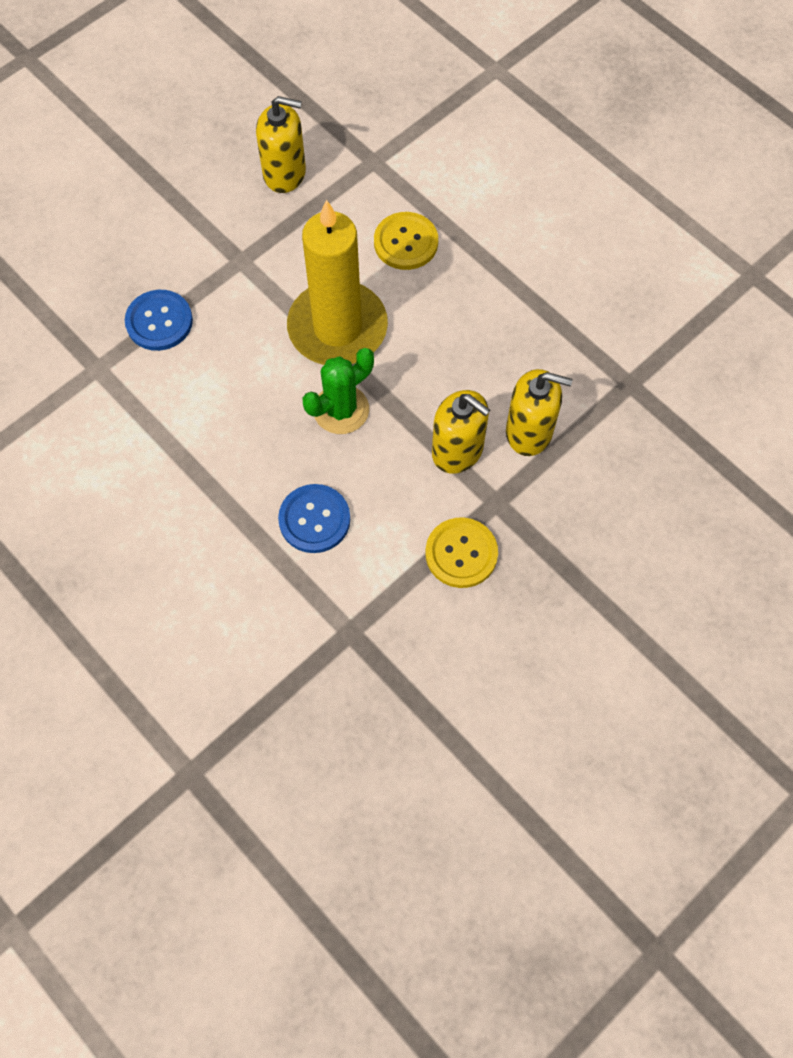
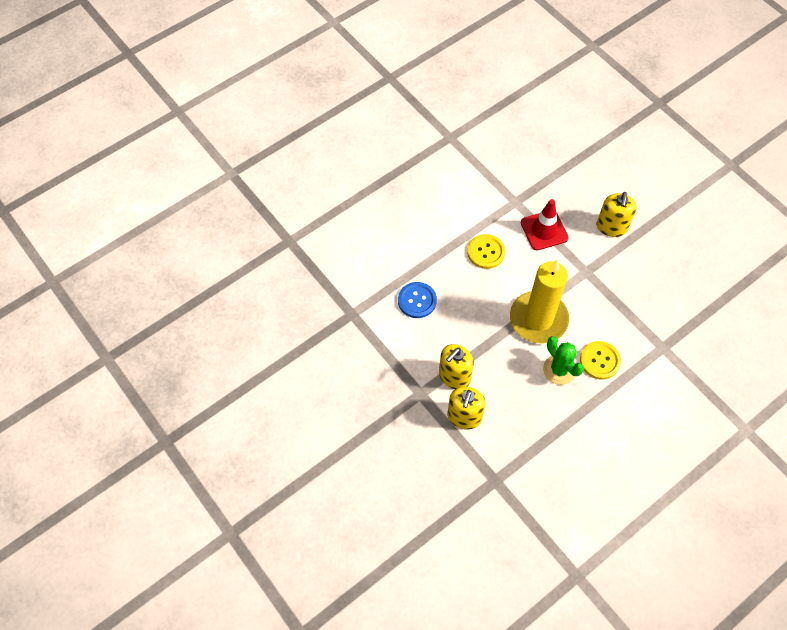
camera: 95 degrees right, 5 degrees down
blue button [125,290,193,351] -> red traffic cone [521,199,569,251]
yellow soap dispenser [256,96,306,193] -> yellow soap dispenser moved to [597,192,637,237]
green cactus [303,348,374,434] -> green cactus moved to [543,336,584,385]
yellow button [425,518,498,588] -> yellow button moved to [467,234,506,269]

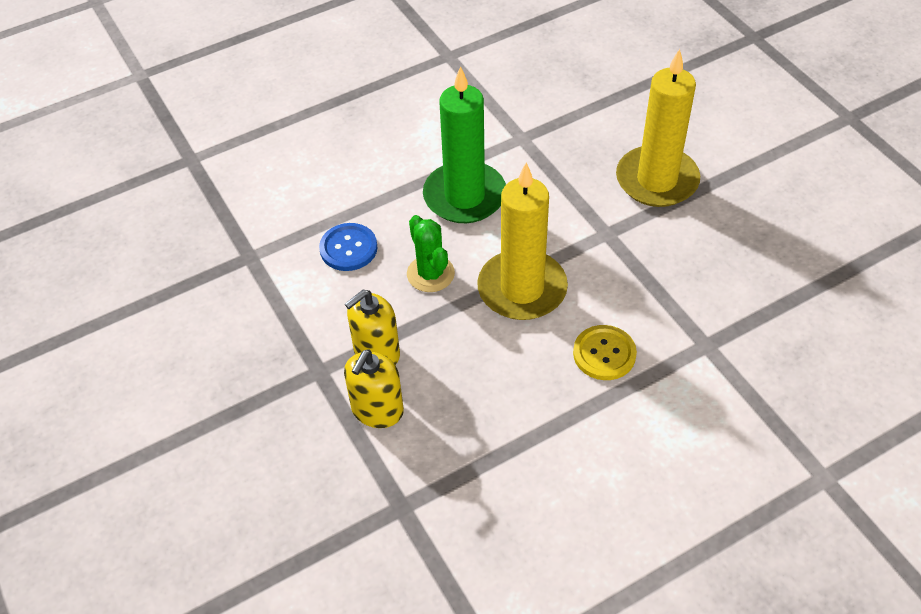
camera: 10 degrees right, 10 degrees down
yellow button [467,234,506,269] -> green candle [423,66,506,223]
red traffic cone [521,199,569,251] -> none
green cactus [543,336,584,385] -> green cactus moved to [407,215,455,292]
yellow soap dispenser [597,192,637,237] -> yellow candle [616,49,700,207]

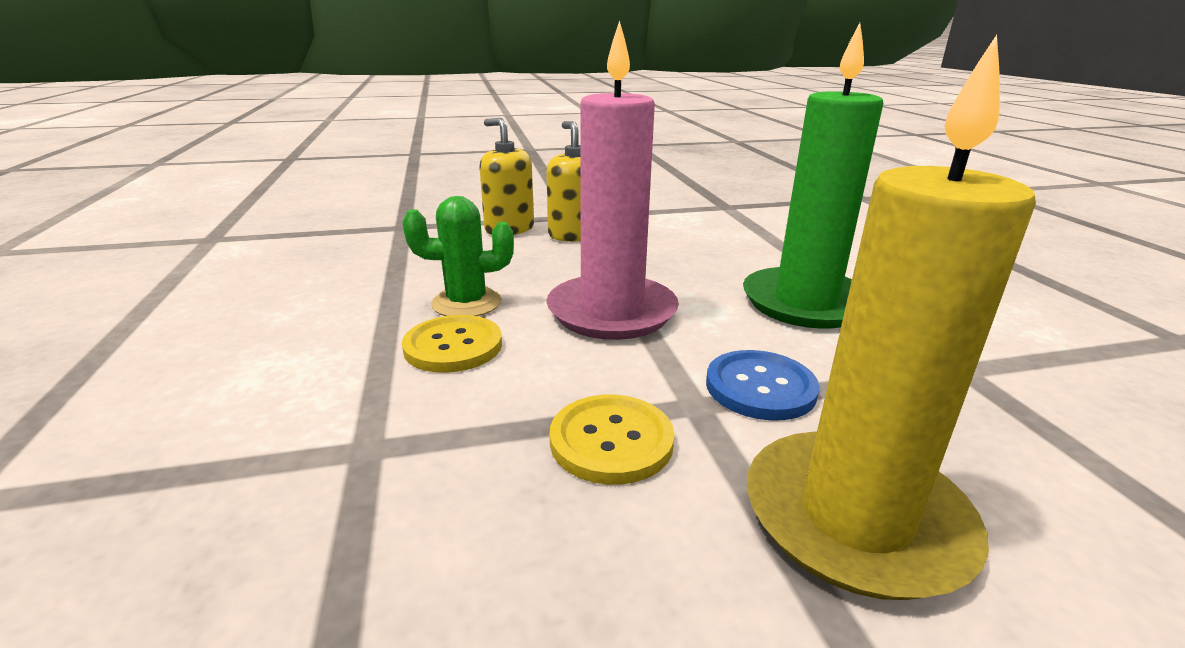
camera: 105 degrees right, 25 degrees down
blue button [319,223,378,271] -> blue button moved to [706,350,820,421]
green cactus [407,215,455,292] -> green cactus moved to [402,196,514,316]
yellow candle [477,163,568,320] -> pink candle [546,20,679,340]
none -> yellow button [550,395,675,485]

